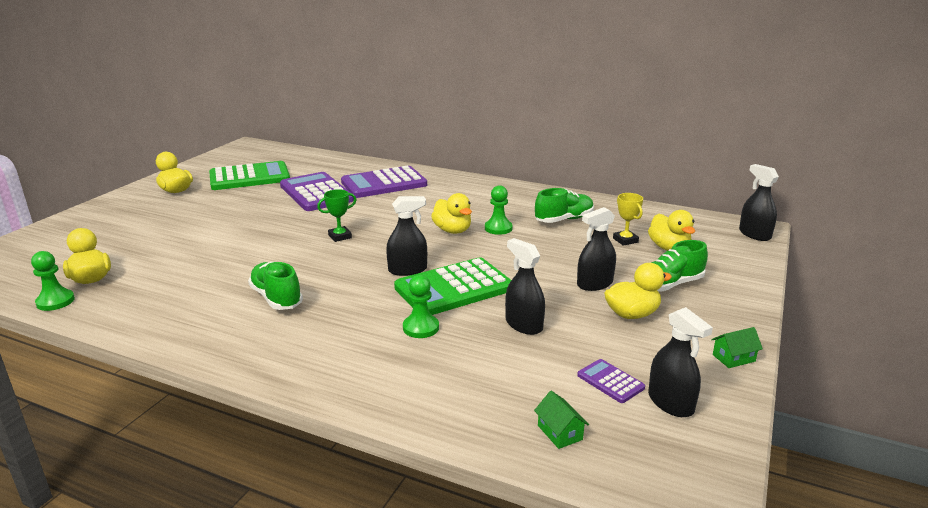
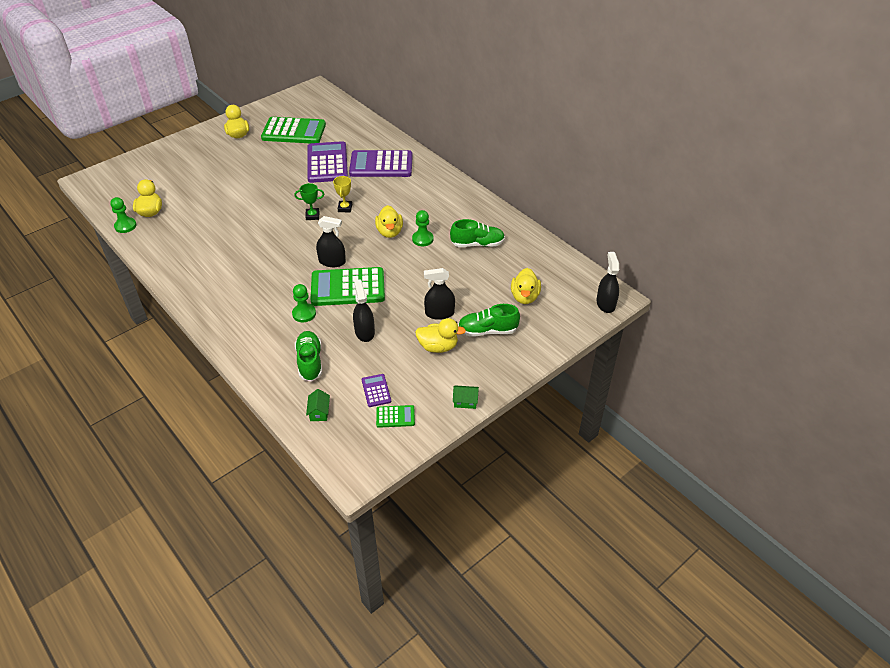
camera: 25 degrees right, 20 degrees up
green shoe [248,262,303,310] -> green shoe moved to [295,331,322,382]
yellow trophy [613,193,643,246] -> yellow trophy moved to [333,176,352,212]
black spray bottle [648,307,713,417] -> green calculator [376,405,415,428]

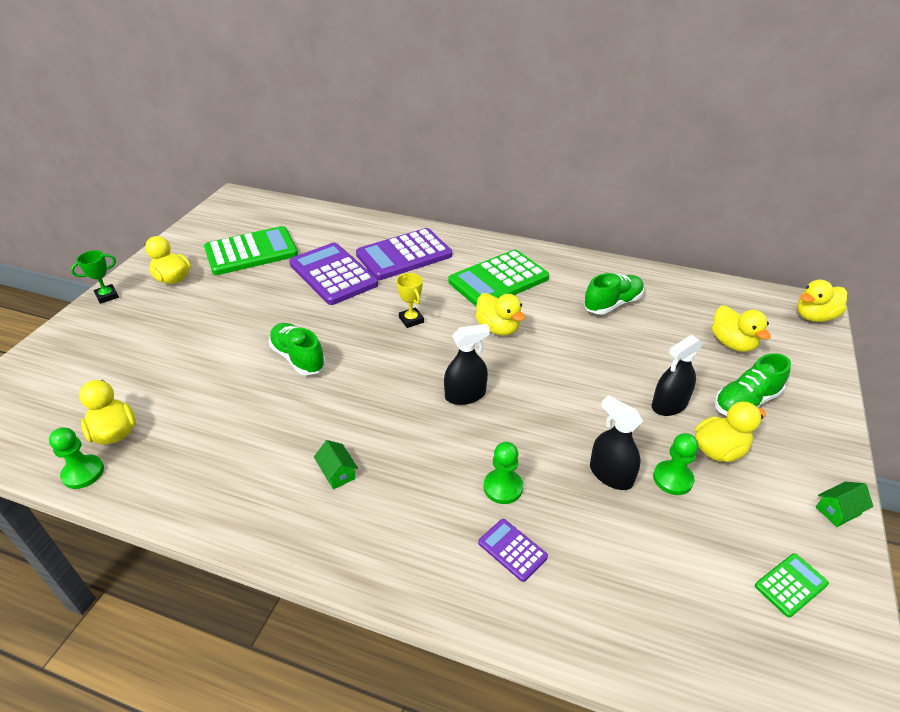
camera: 30 degrees left, 5 degrees down
green trophy [294,183,324,220] -> green trophy moved to [71,250,119,304]
green shoe [295,331,322,382] -> green shoe moved to [268,323,326,375]
green house [306,389,330,421] -> green house moved to [314,440,358,489]
green calculator [310,267,385,306] -> green calculator moved to [449,250,549,306]
purple calculator [362,374,391,407] -> purple calculator moved to [478,519,548,582]
green pawn [412,210,434,246] -> green pawn moved to [653,433,698,495]
black spray bottle [597,252,619,313] -> yellow duck [797,279,847,322]

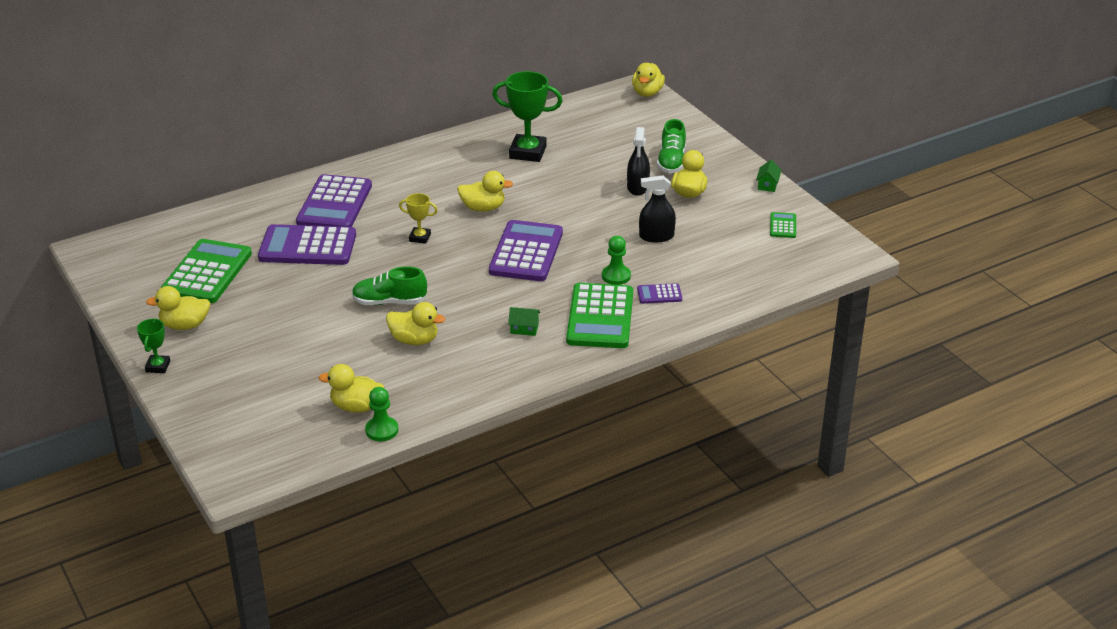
camera: 50 degrees left, 5 degrees down
black spray bottle [444,324,490,405] -> purple calculator [489,220,563,281]
green calculator [449,250,549,306] -> green calculator moved to [566,283,633,348]
green shoe [584,273,644,314] -> green trophy [492,71,562,162]
green pawn [653,433,698,495] -> none
yellow duck [712,305,771,352] -> yellow duck moved to [386,302,445,345]

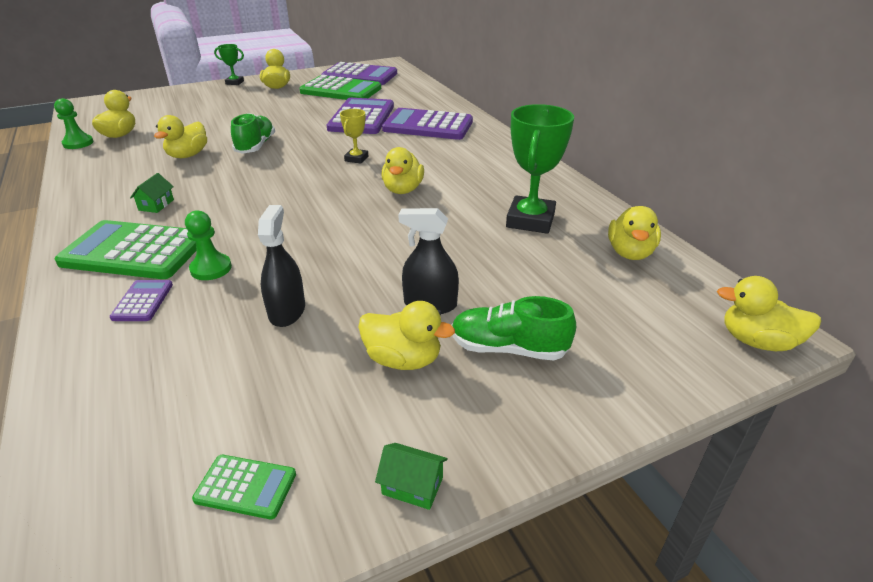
camera: 95 degrees right, 0 degrees up
purple calculator [489,220,563,281] -> purple calculator moved to [321,62,397,85]
none -> yellow duck [608,206,661,260]

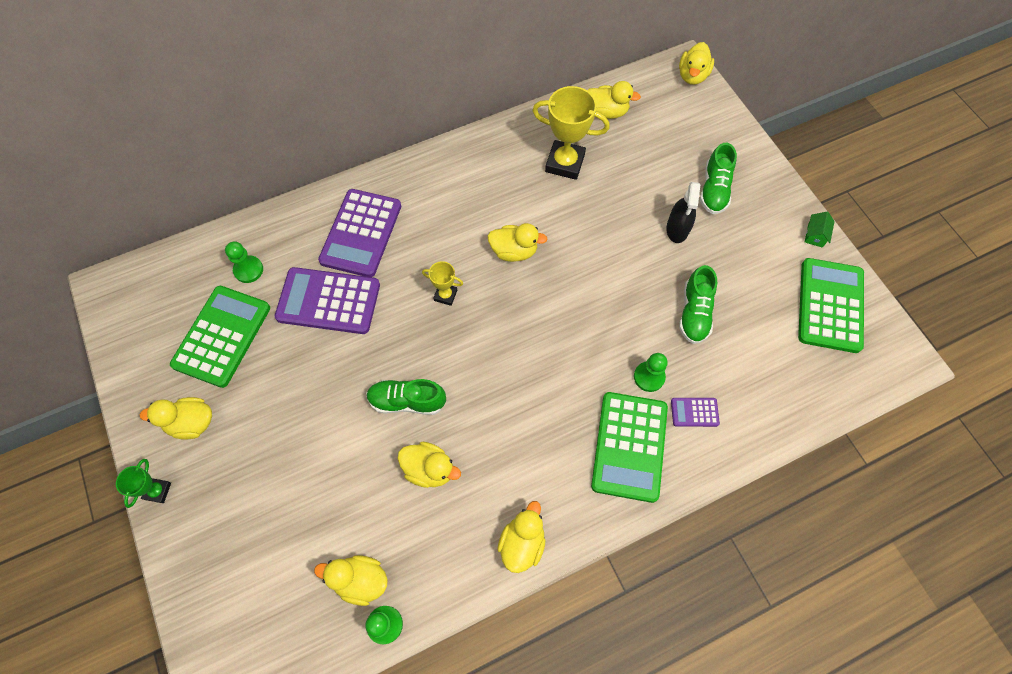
camera: 90 degrees left, 30 degrees up
green house [130,173,174,213] -> none
green calculator [192,455,296,519] -> green calculator [798,258,864,353], size x2.21
black spray bottle [258,205,305,327] -> green shoe [679,265,717,344]
purple calculator [321,62,397,85] -> none
yellow duck [358,301,455,370] -> yellow duck moved to [497,501,545,573]
green trophy [506,104,574,234] -> yellow trophy [532,86,610,180]
none -> green pawn [225,241,263,283]

